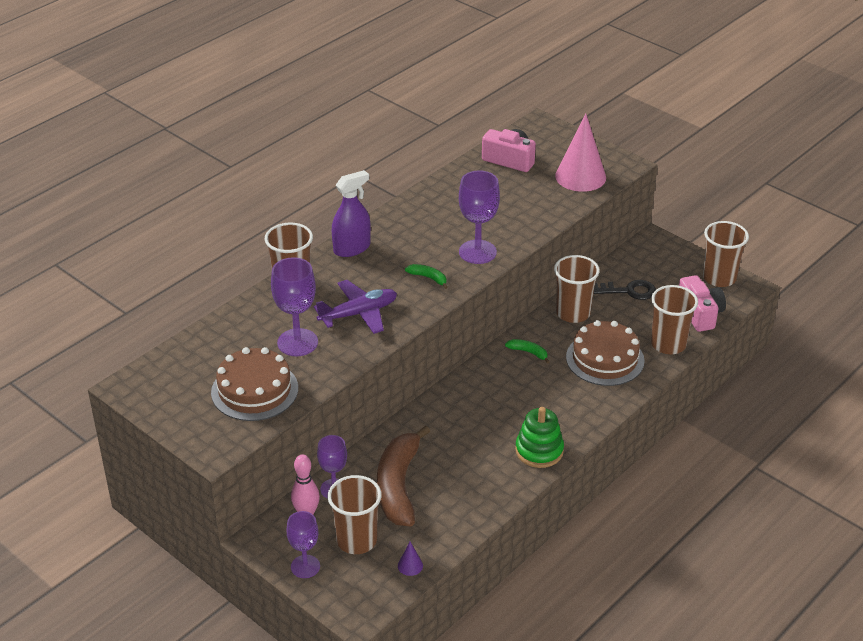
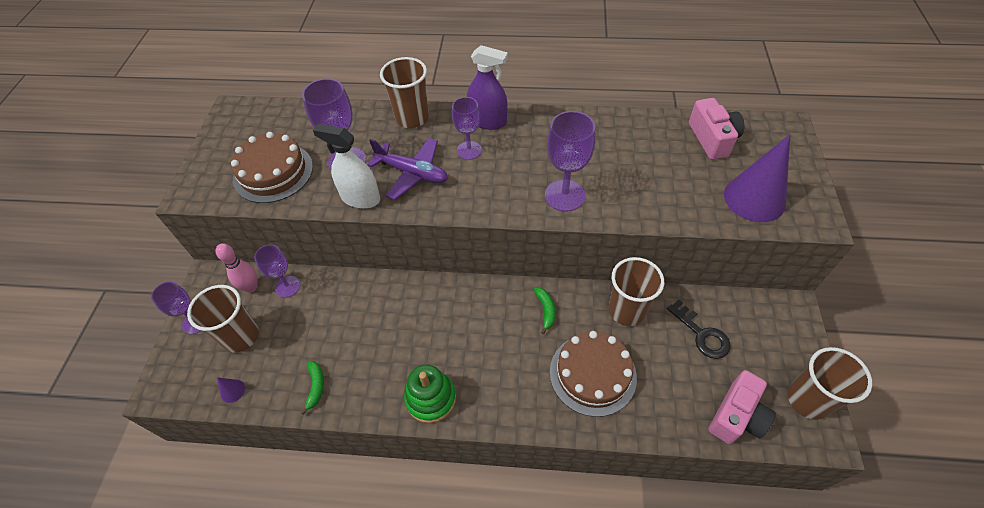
camera: 55 degrees right, 15 degrees up
brown banana [377,425,430,526] -> none
green banana [405,264,448,289] -> green banana moved to [301,361,324,415]
pink cone [555,113,606,192] -> purple cone [724,135,790,222]
brown cup [651,285,698,354] -> none
none -> white spray bottle [313,124,380,209]
none -> purple goblet [452,97,482,160]

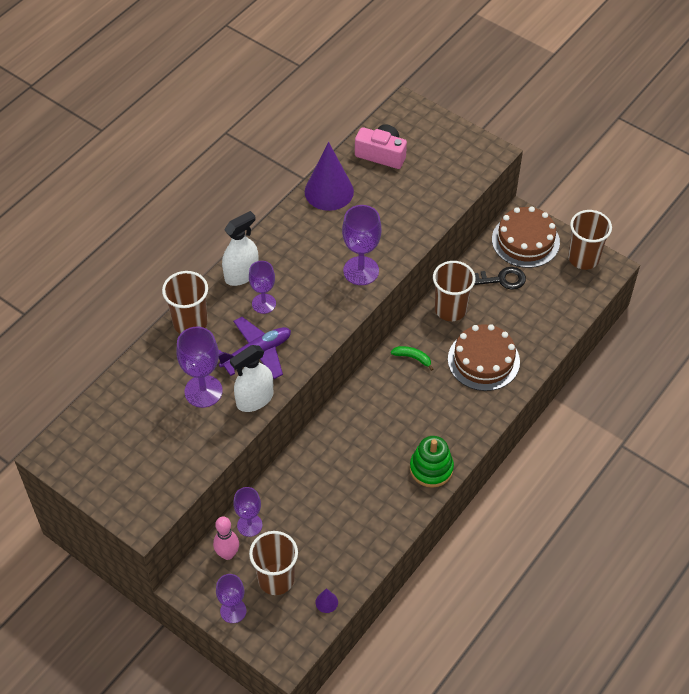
camera: 60 degrees left, 0 degrees up
brown cake [231,132,313,203] -> brown cake moved to [492,206,560,268]
green banana [301,361,324,415] -> none
purple spray bottle [467,45,508,130] -> white spray bottle [222,211,259,286]
pink camera [709,370,776,444] -> none
purple cone [724,135,790,222] -> purple cone moved to [305,142,354,211]

